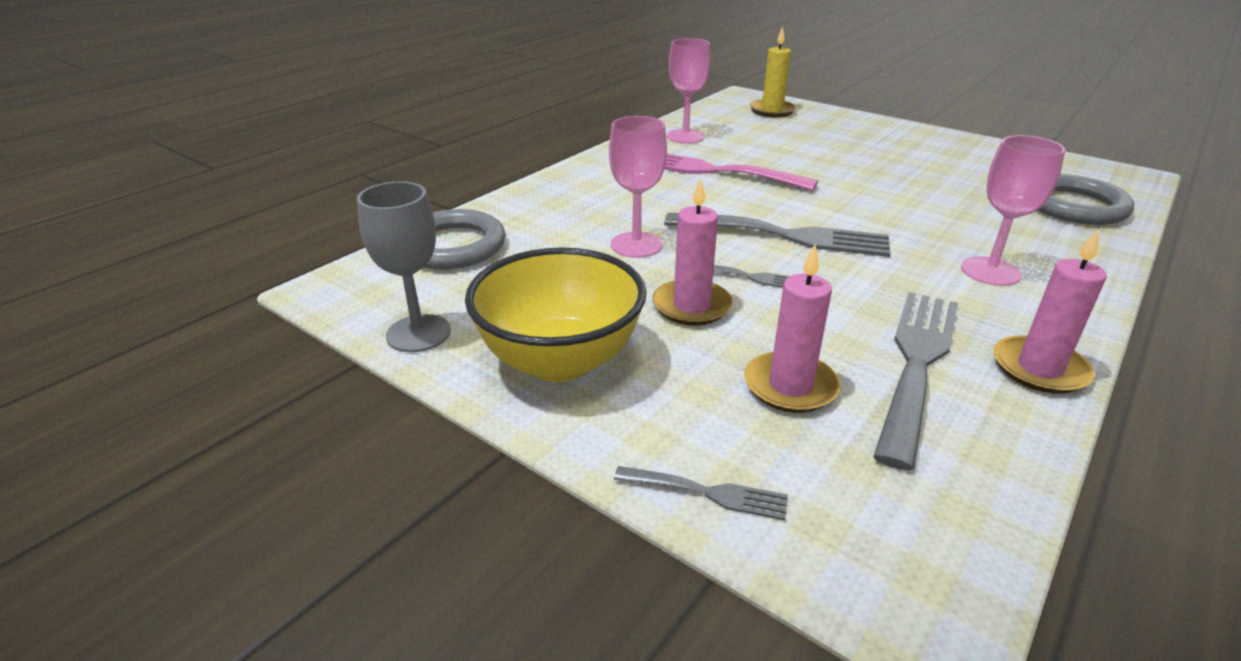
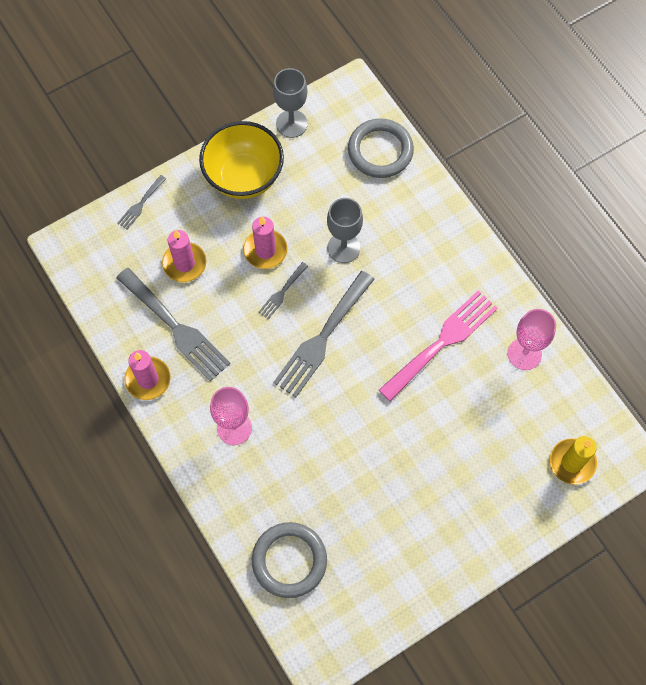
camera: 110 degrees right, 35 degrees up
pink goblet [609,116,667,258] -> grey goblet [327,198,363,263]

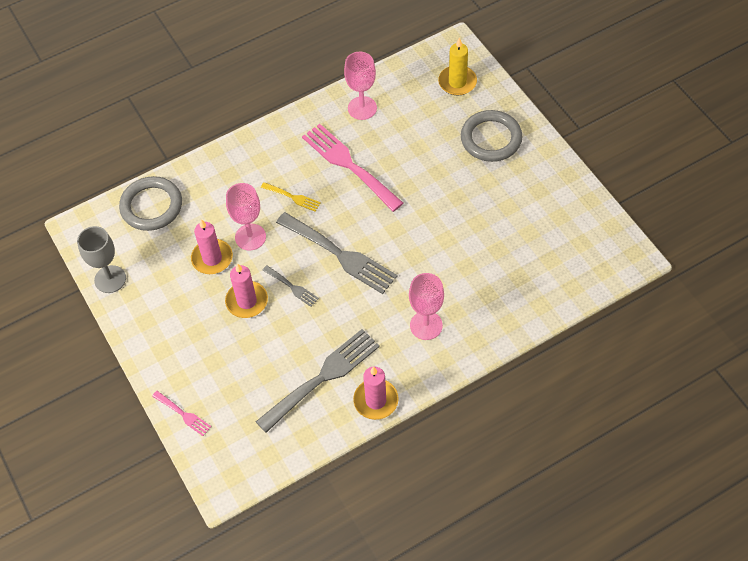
camera: 85 degrees left, 10 degrees down
grey fork [117,175,166,230] -> pink fork [152,391,211,436]
pink candle [162,230,207,282] -> pink candle moved to [191,219,233,274]
yellow bowl [199,121,284,199] -> none
grey ring [252,522,327,598] -> grey ring moved to [461,110,523,162]
grey goblet [327,198,363,263] -> pink goblet [226,183,266,251]
none -> yellow fork [261,182,321,212]

